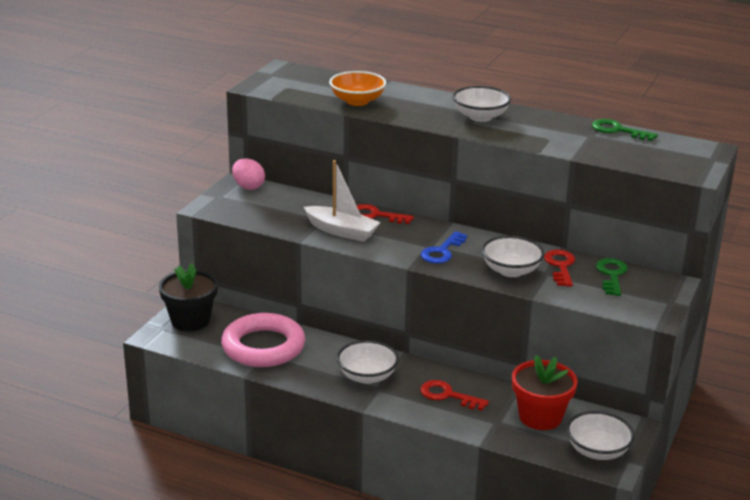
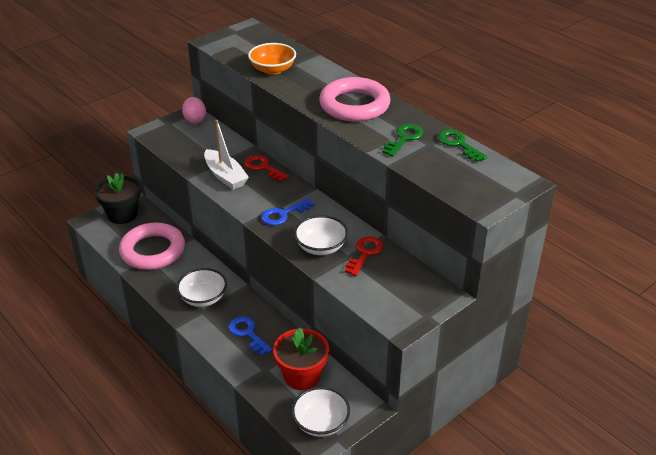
camera: 25 degrees right, 10 degrees up
red key [420,380,489,411] -> blue key [229,316,272,356]
white bowl [453,86,511,122] -> pink ring [319,77,391,122]
green key [596,258,628,296] -> green key moved to [382,124,423,157]

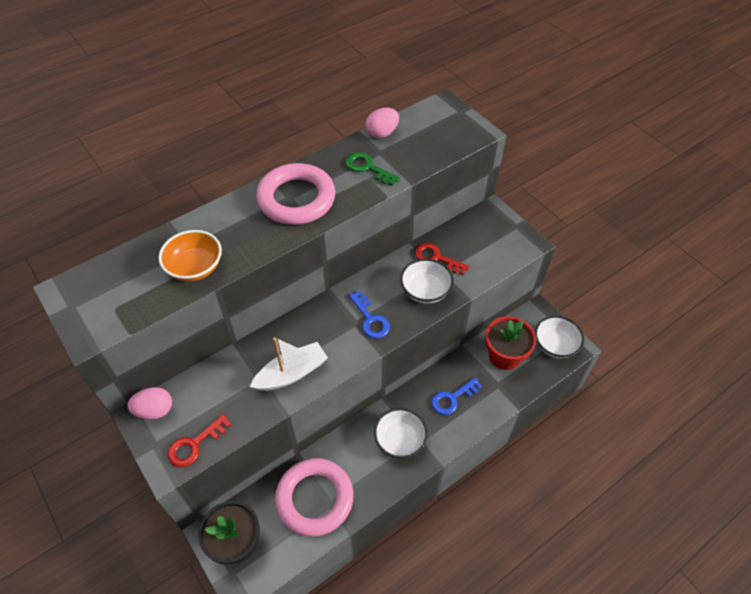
camera: 85 degrees left, 15 degrees up
red key [245,155,289,182] -> red key moved to [168,414,231,467]
green key [438,129,488,162] -> pink egg [366,108,399,138]

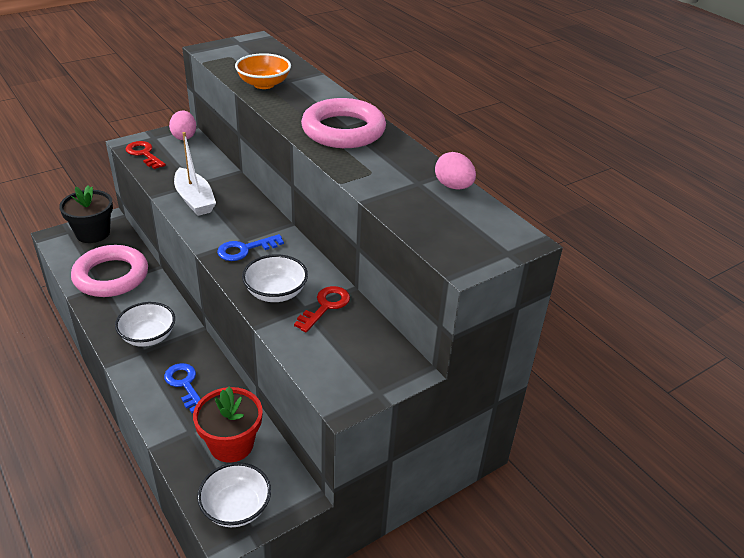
camera: 90 degrees right, 15 degrees down
green key [345,152,400,186] -> none

